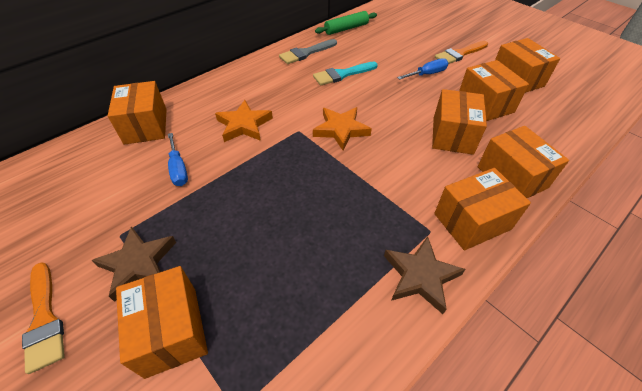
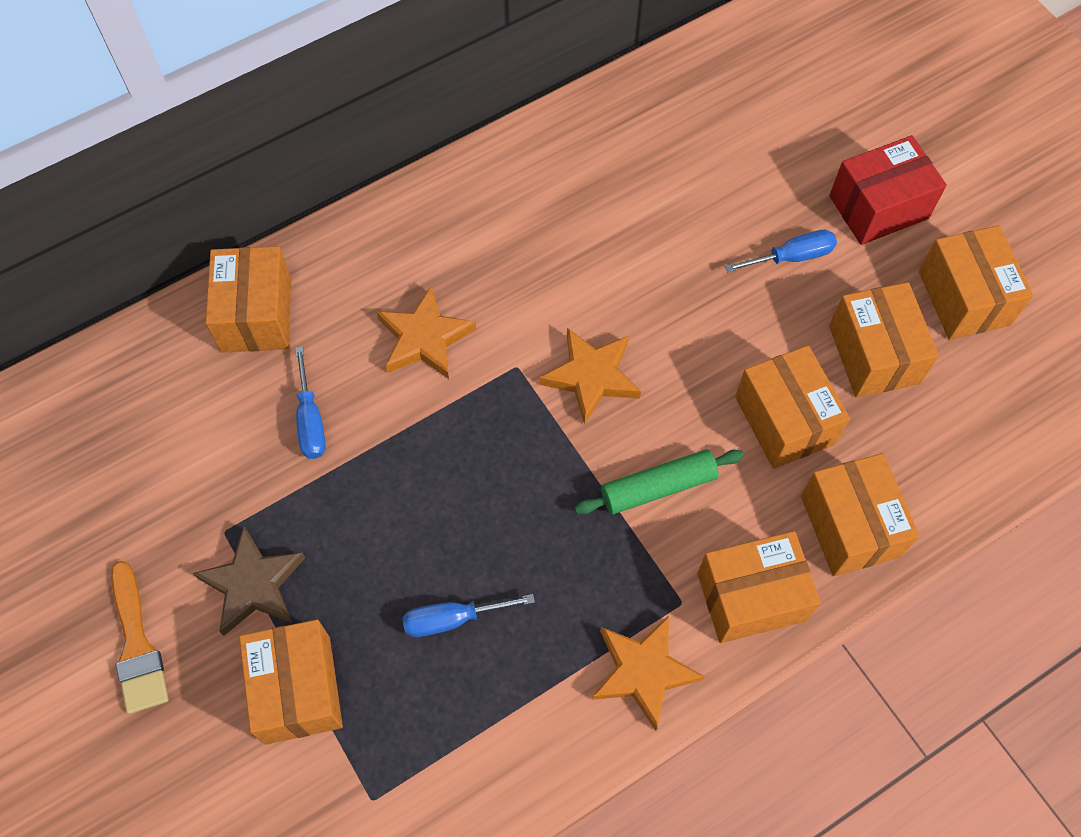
camera: 10 degrees right, 15 degrees up
grey brush [279,39,337,64] -> none
turquoise brush [313,62,378,86] -> none
green rolling pin [315,11,377,35] -> green rolling pin moved to [575,450,744,514]
brown star [384,236,465,314] -> orange star [592,616,705,731]
orange box [432,89,487,155] -> orange box turned 45 degrees counterclockwise [735,345,850,469]
orange brush [435,41,488,64] -> red box [829,135,947,245]
none -> blue screwdriver [402,594,535,637]

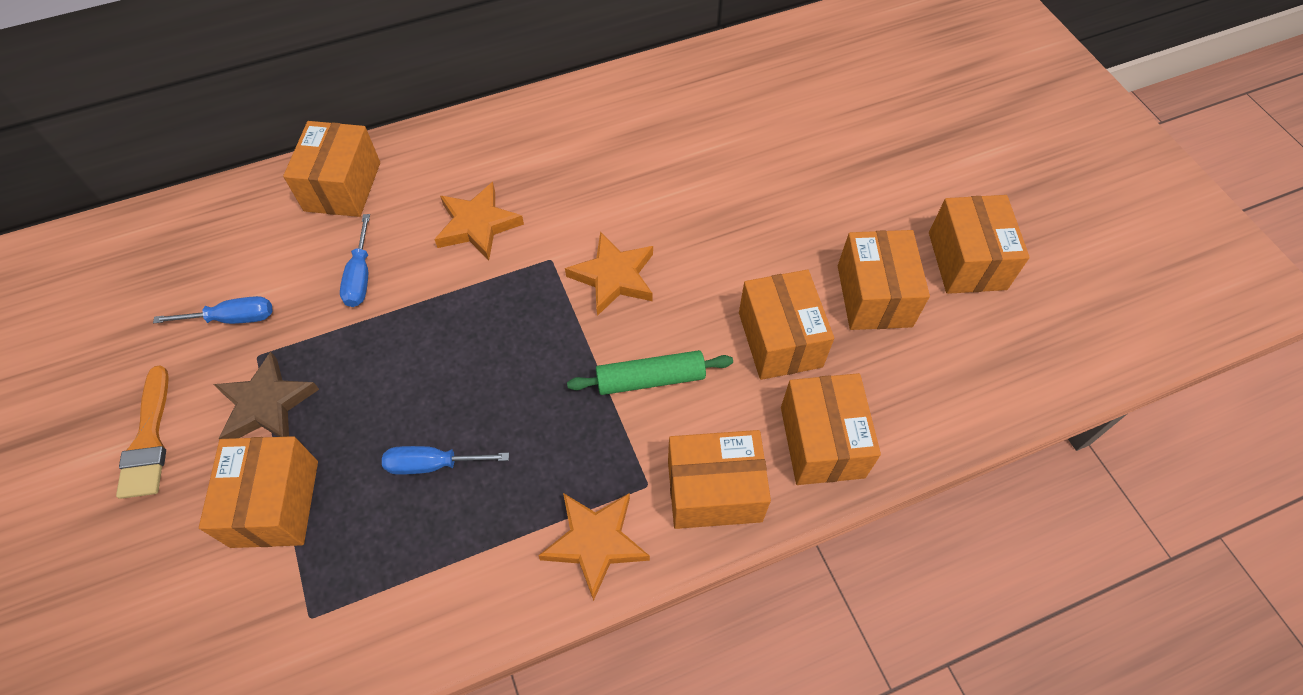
camera: 10 degrees right, 5 degrees down
blue screwdriver [725,230,837,273] -> blue screwdriver moved to [153,296,273,324]
red box [829,135,947,245] -> none

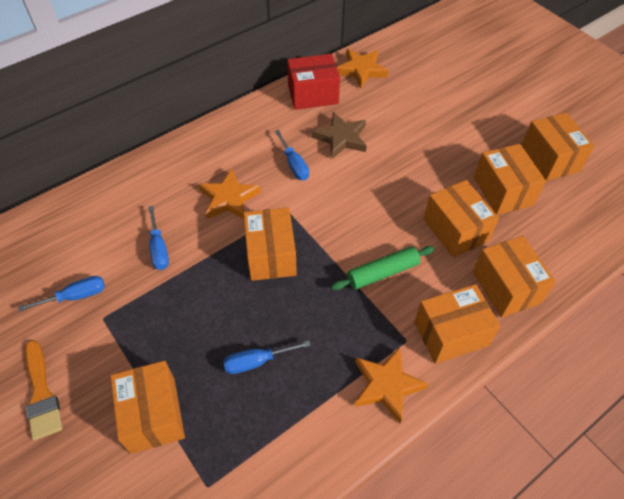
camera: 15 degrees left, 5 degrees down
brown star [213,352,319,439] -> brown star moved to [312,112,367,159]
orange box [283,121,380,217] -> orange box moved to [243,207,297,281]
orange star [565,232,653,316] -> orange star moved to [337,49,388,88]
none -> blue screwdriver [275,130,309,180]
none -> red box [287,54,340,110]

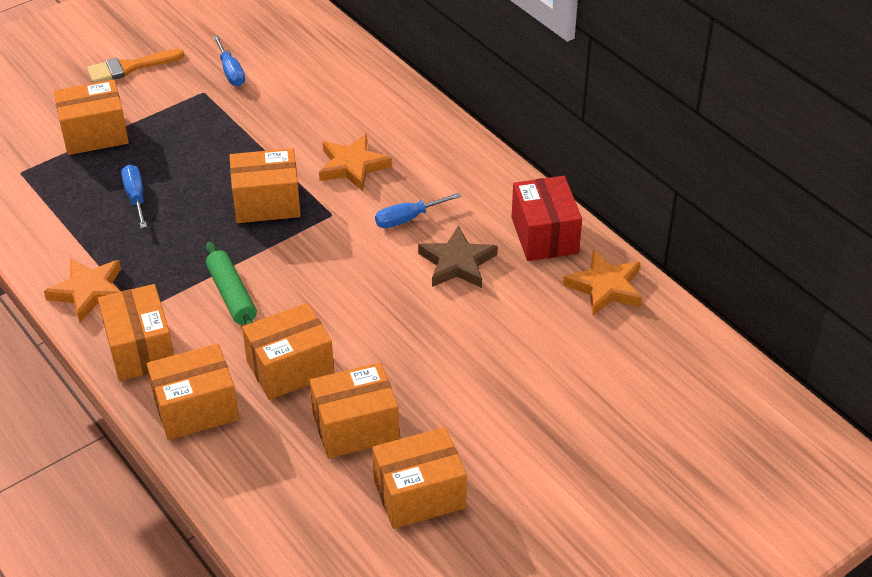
camera: 90 degrees right, 10 degrees down
blue screwdriver [148,206,169,270] -> none

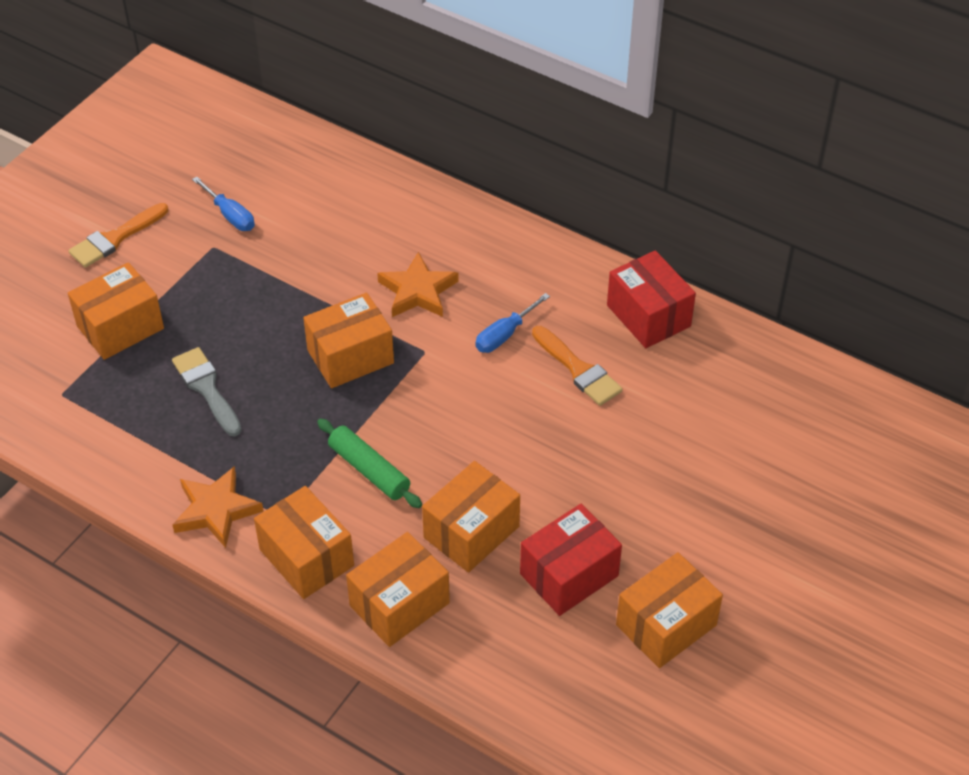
camera: 20 degrees left, 5 degrees up
blue screwdriver [121,164,147,228] -> grey brush [172,347,242,436]
orange box [310,363,399,458] -> red box [520,504,622,616]
brown star [418,225,498,288] -> orange brush [532,326,623,406]
orange star [563,250,642,316] -> none

